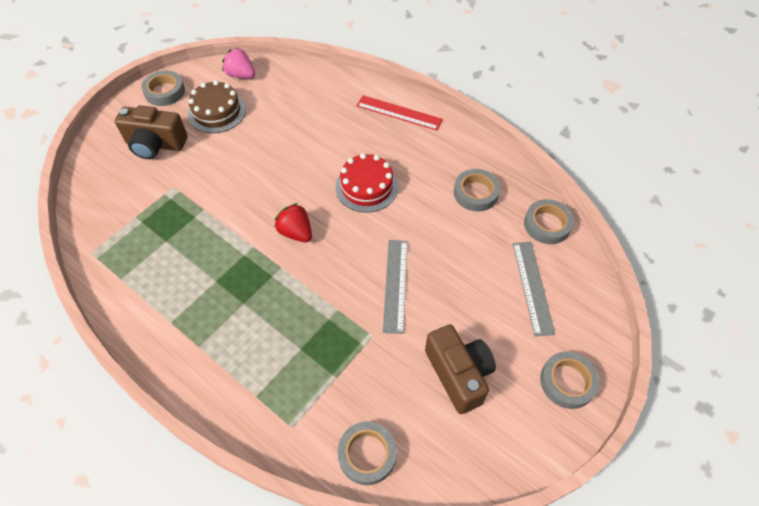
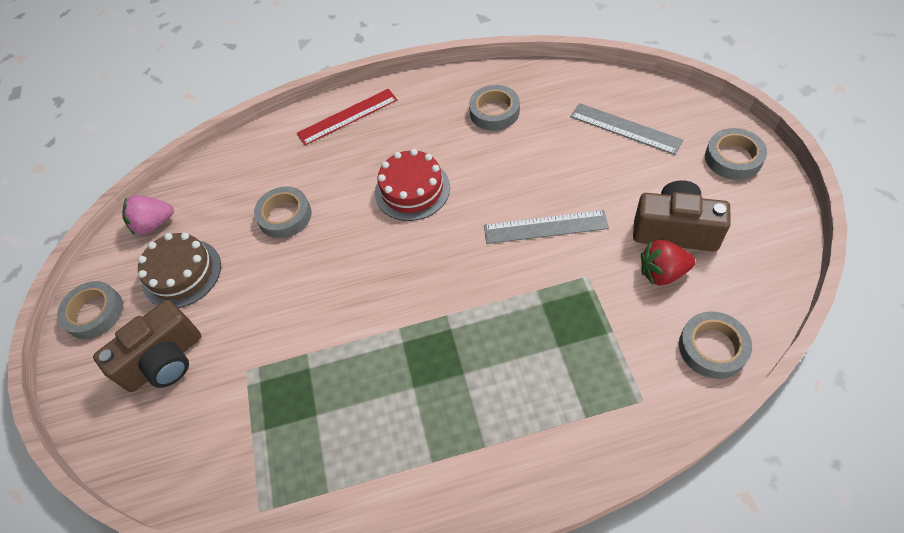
camera: 45 degrees left, 0 degrees up
red strawberry [275,203,312,242] -> red strawberry moved to [641,239,695,285]
grey ruler [383,240,408,334] -> grey ruler turned 45 degrees counterclockwise [484,210,609,244]
grey tape [524,199,574,244] -> grey tape moved to [254,186,311,238]

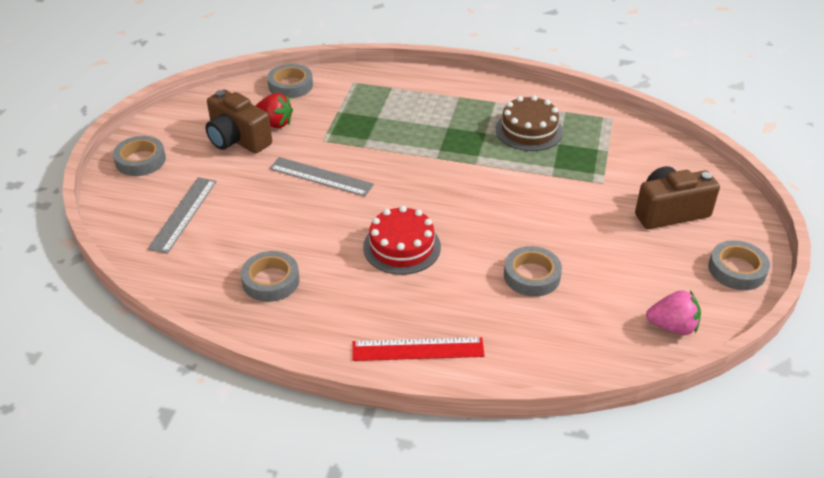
camera: 160 degrees left, 15 degrees down
brown cake [138,233,221,308] -> brown cake moved to [496,95,563,151]
grey ruler [570,103,683,155] -> grey ruler turned 45 degrees clockwise [148,177,217,254]

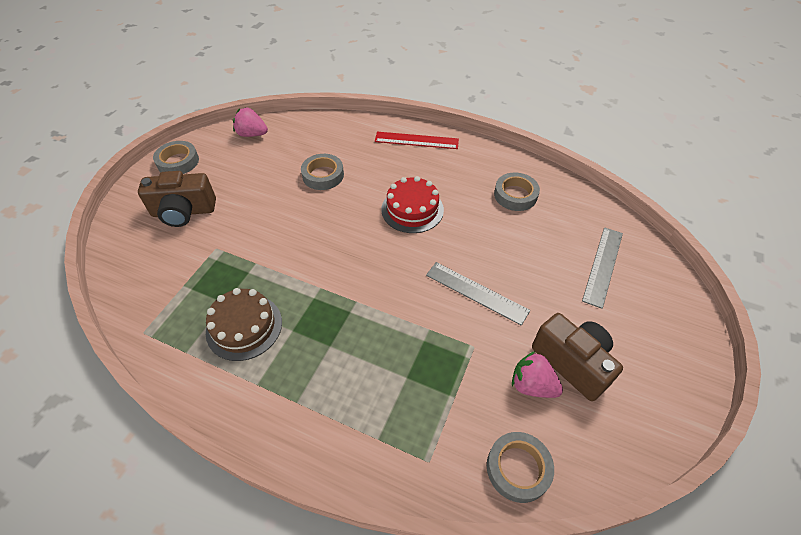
camera: 170 degrees left, 10 degrees up
grey tape [113,136,166,176] -> none
red strawberry [255,93,293,128] -> pink strawberry [512,351,563,398]

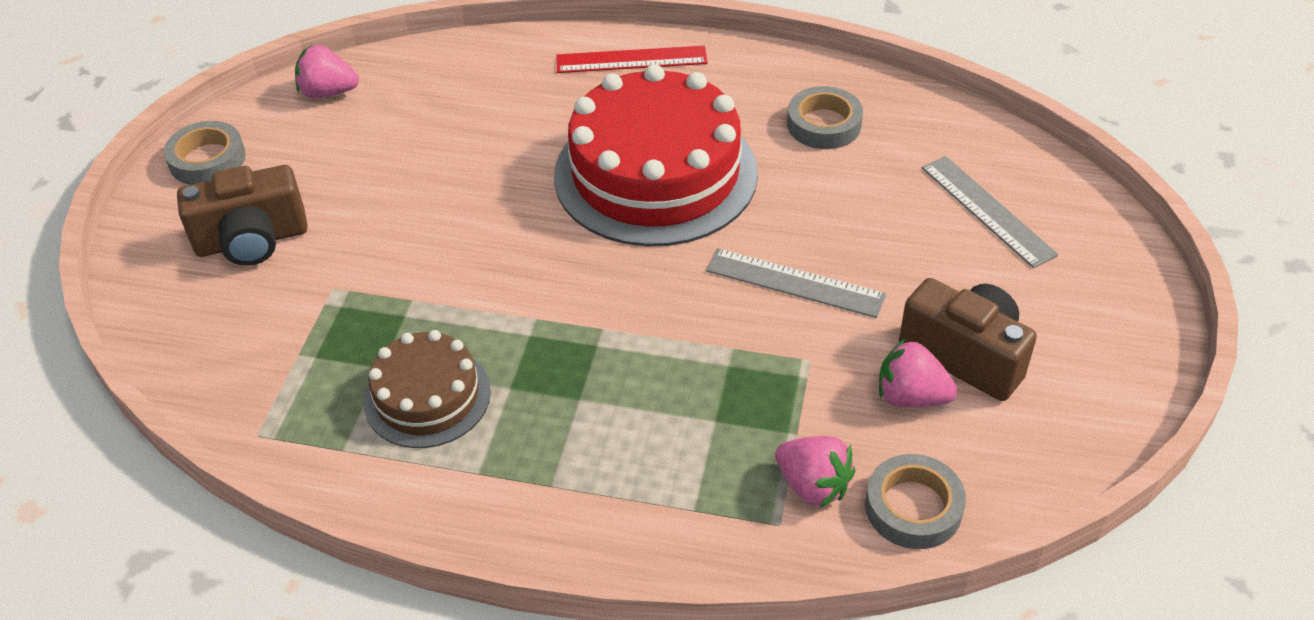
camera: 10 degrees left, 5 degrees down
grey tape [301,154,344,190] -> none
red cake [381,176,444,233] -> red cake [554,64,758,247], size x1.87
grey ruler [582,227,623,309] -> grey ruler turned 45 degrees counterclockwise [922,156,1058,268]
none -> pink strawberry [775,436,856,508]

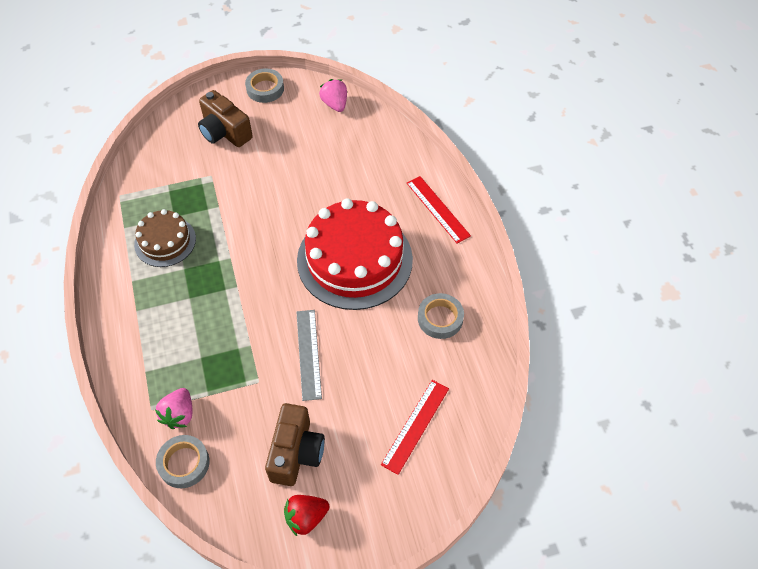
camera: 60 degrees right, 10 degrees up
pink strawberry [879,339,958,407] -> none
grey ruler [922,156,1058,268] -> red ruler [381,380,449,475]
none -> red strawberry [284,495,330,536]

